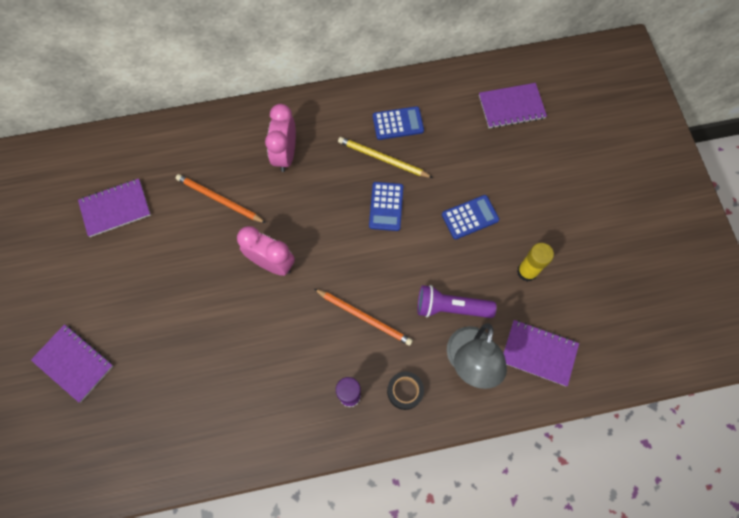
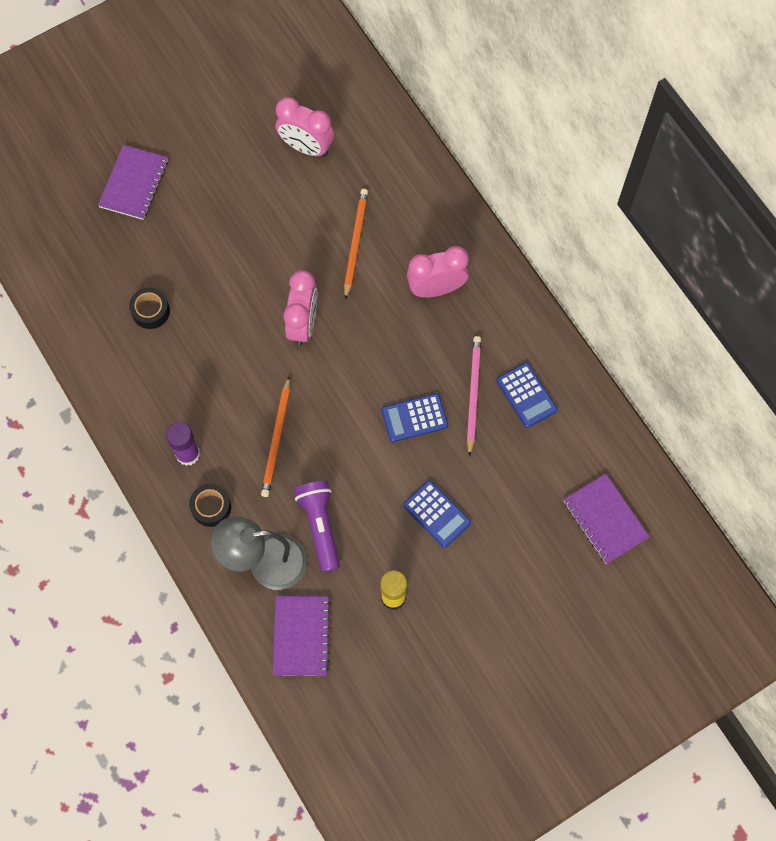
camera: 70 degrees right, 0 degrees up
purple notebook [78,178,151,237] -> pink clock [276,97,334,157]
yellow pencil [338,137,433,178] -> pink pencil [467,336,481,457]
none -> black tape [129,288,170,329]

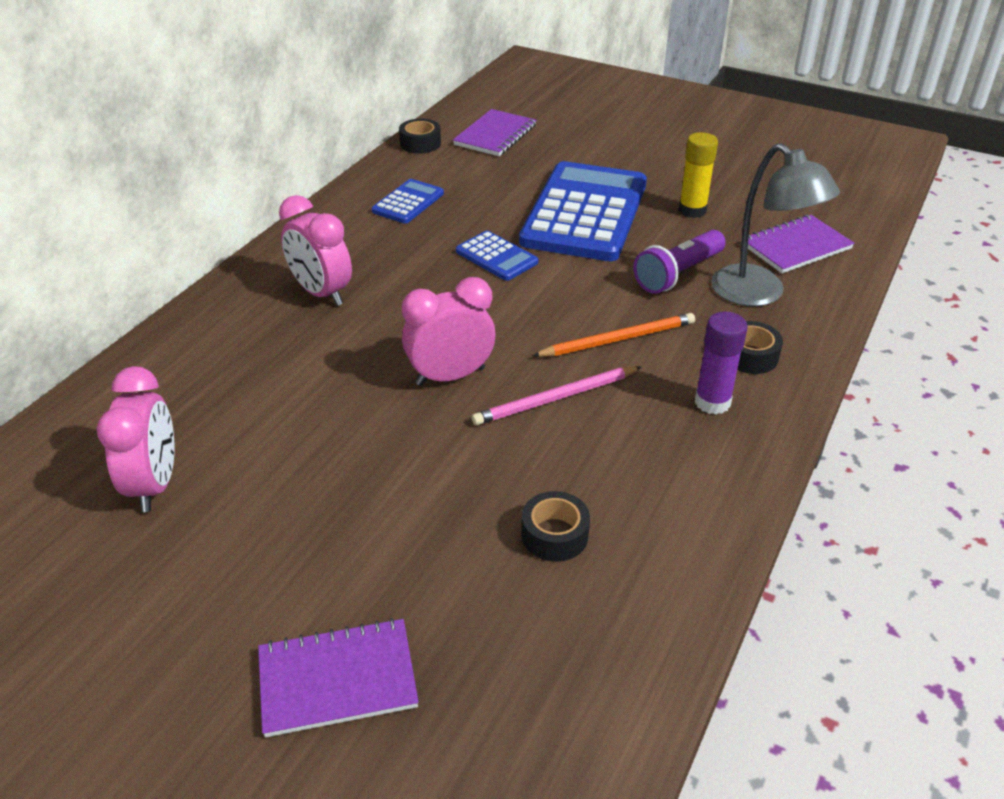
camera: 120 degrees left, 30 degrees down
orange pencil [344,189,368,300] -> none
blue calculator [403,480,471,548] -> blue calculator [519,161,647,261], size x2.21
pink pencil [467,336,481,457] -> pink pencil moved to [472,366,641,425]
none -> black tape [399,119,441,154]

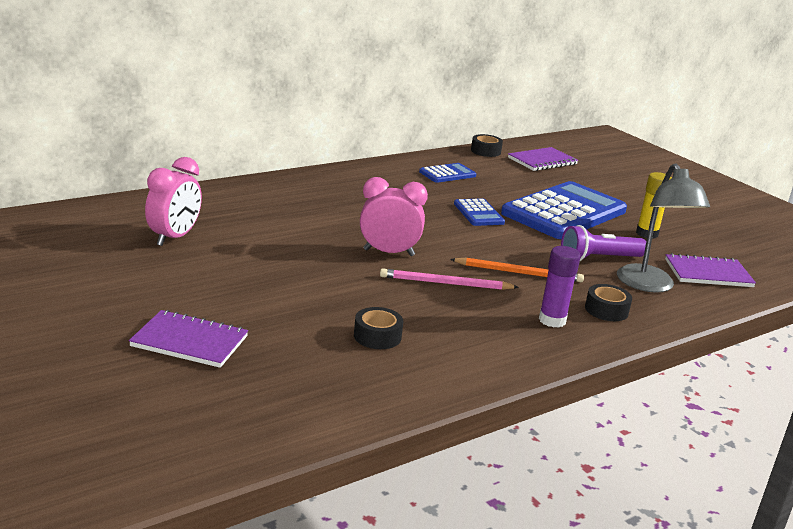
camera: 25 degrees right, 15 degrees down
pink clock [279,195,352,306] -> none

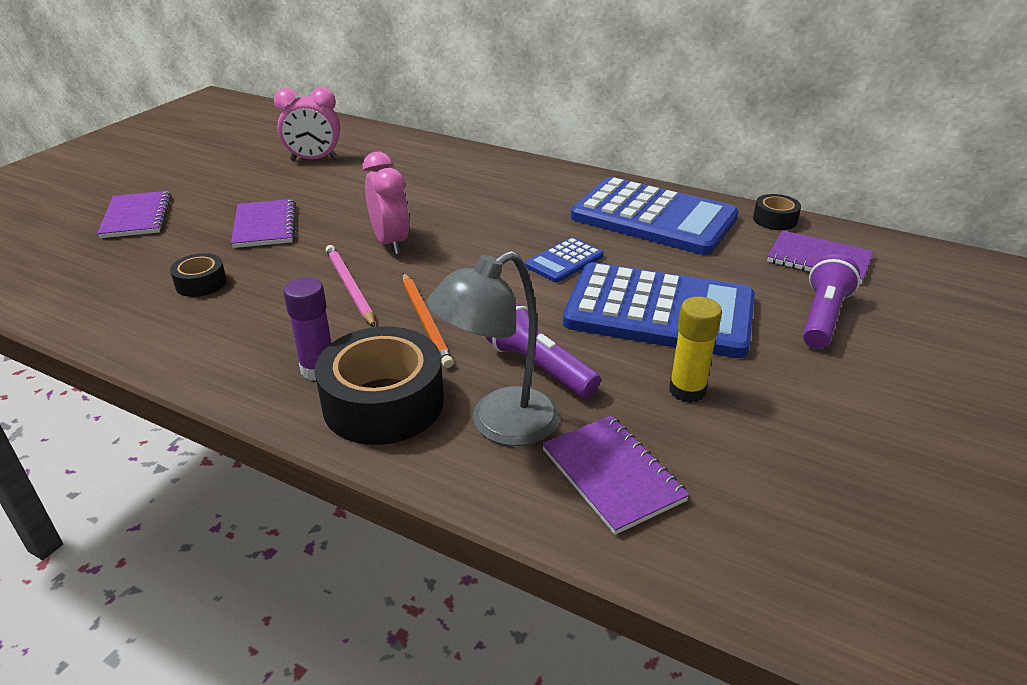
camera: 65 degrees right, 10 degrees up
blue calculator [419,163,476,183] -> blue calculator [571,177,739,255], size x2.21
black tape [585,284,632,321] -> black tape [315,327,444,445], size x2.00
none -> purple notebook [231,199,296,248]
none -> purple flashlight [803,254,860,349]

